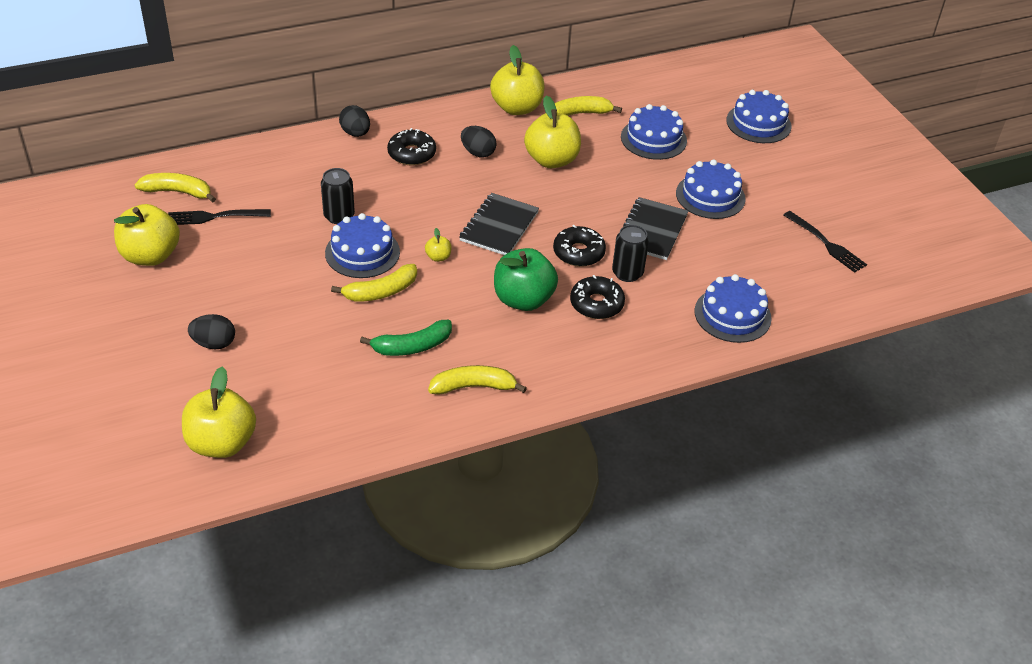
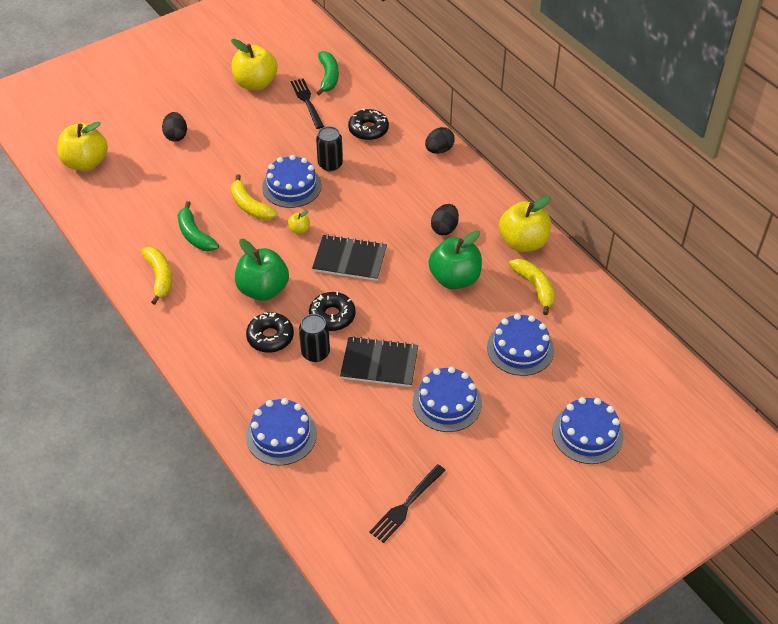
camera: 80 degrees right, 5 degrees up
yellow banana [135,173,216,203] -> green banana [316,51,339,95]
black donut [387,128,436,166] -> black donut moved to [348,108,389,141]
yellow apple [524,95,581,168] -> green apple [429,230,482,289]

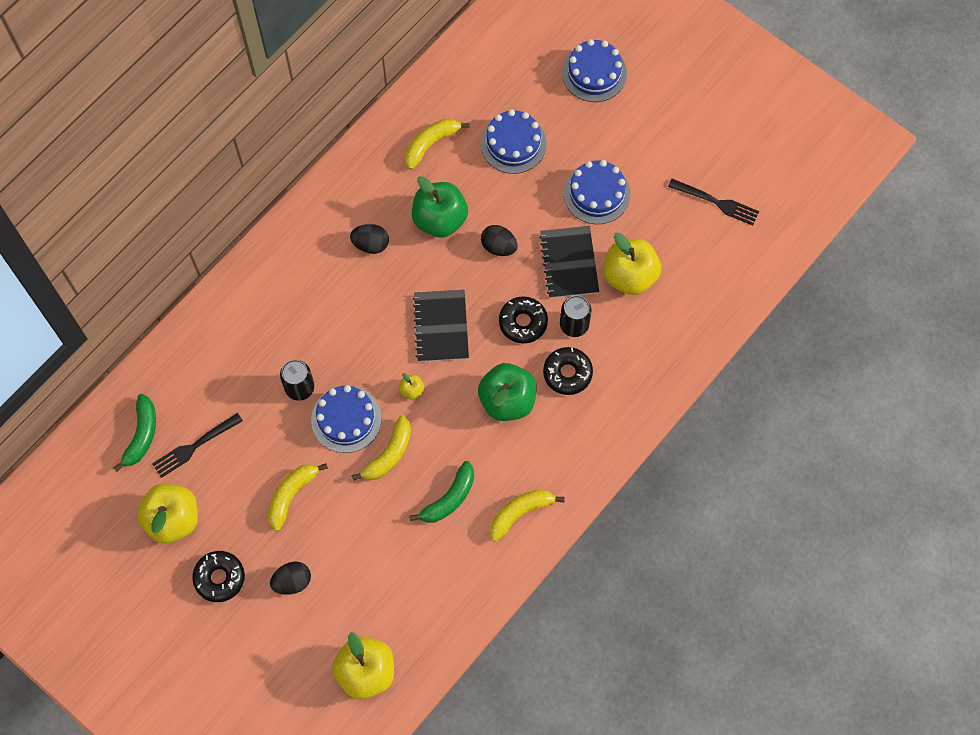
camera: 105 degrees left, 20 degrees up
blue cake [246,398,317,466] -> none
green banana [316,51,339,95] -> green banana turned 120 degrees clockwise [113,394,156,472]
black donut [348,108,389,141] -> black donut moved to [192,551,245,602]
black egg [425,127,455,154] -> black egg moved to [481,225,517,256]
yellow apple [499,196,551,252] -> yellow apple moved to [604,233,661,295]
none -> yellow banana [268,463,328,531]

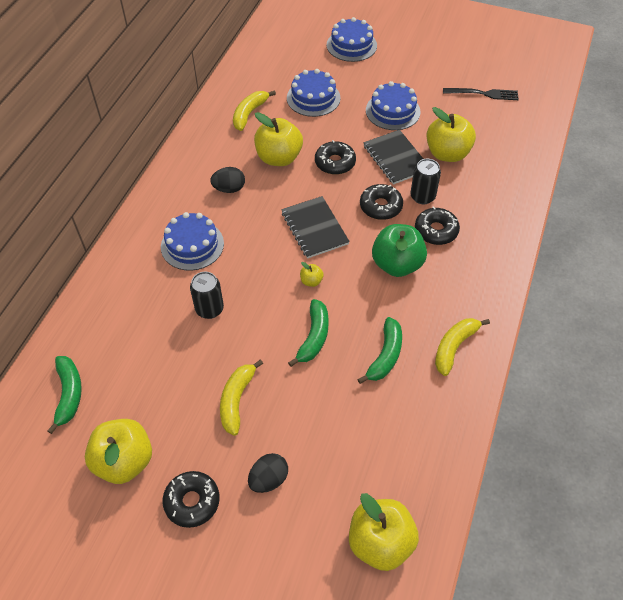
camera: 20 degrees left, 15 degrees down
black fork [152,413,243,478] -> none
blue cake [311,385,381,453] -> blue cake moved to [161,212,224,271]
yellow banana [351,415,411,481] -> green banana [288,299,329,367]
green apple [412,176,468,237] -> yellow apple [254,112,303,166]
black egg [481,225,517,256] -> black donut [315,140,356,175]

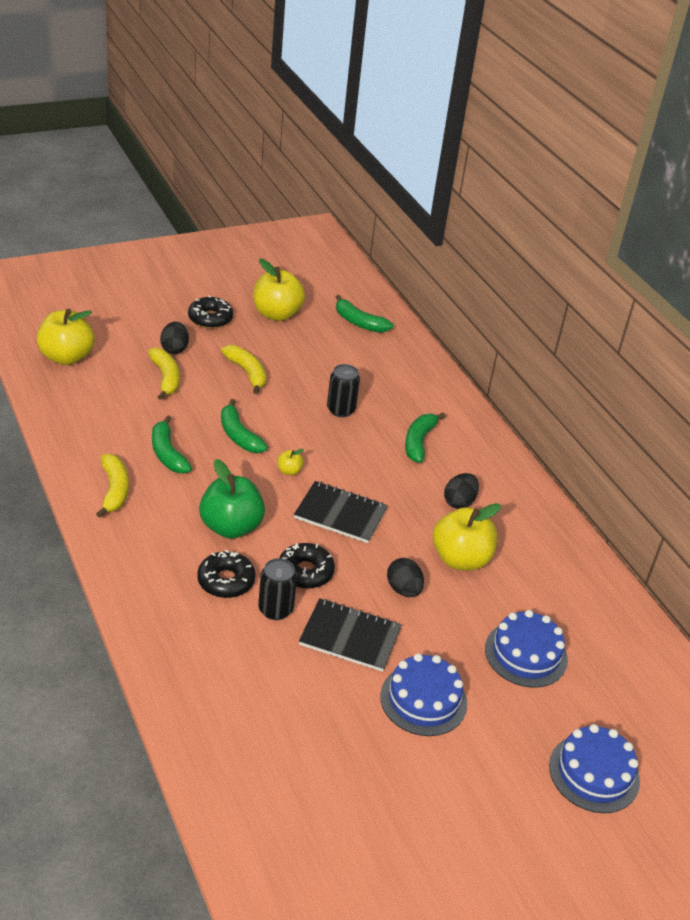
camera: 130 degrees right, 15 degrees down
blue cake [161,212,224,271] -> green banana [405,412,446,463]
yellow banana [233,90,276,131] -> yellow banana moved to [148,347,180,400]
black donut [315,140,356,175] -> black egg [387,558,424,597]
yellow apple [426,107,476,162] -> none
black fork [443,88,519,100] -> none

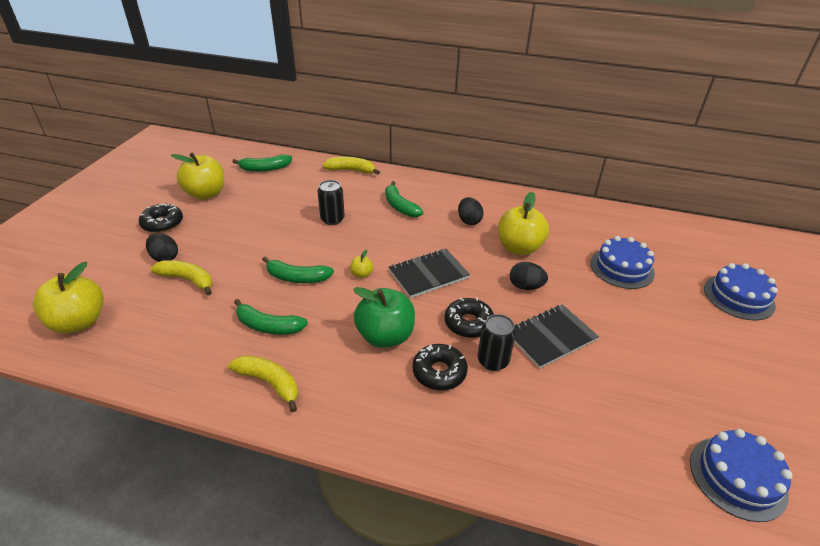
camera: 45 degrees left, 0 degrees up
yellow banana [221,345,266,394] -> yellow banana moved to [322,157,380,175]
blue cake [380,653,467,736] -> blue cake moved to [690,429,793,522]

